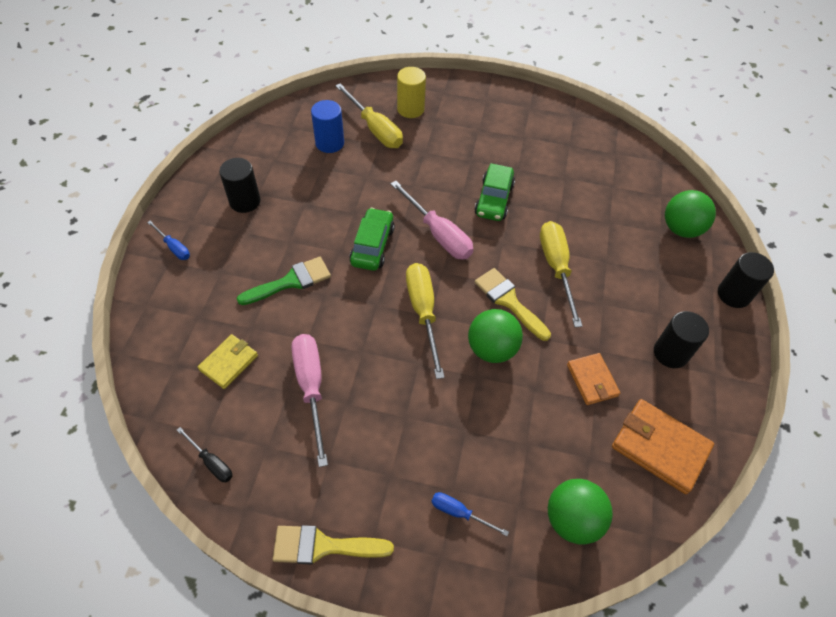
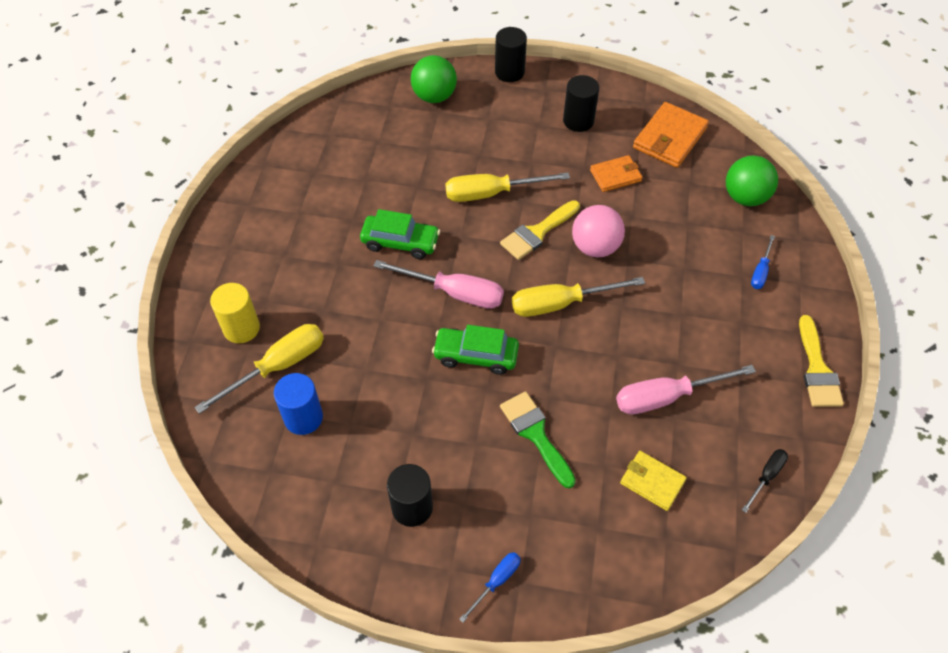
camera: 90 degrees left, 0 degrees up
pink screwdriver [390,181,474,260] -> pink screwdriver turned 60 degrees clockwise [374,260,504,309]
green ball [468,309,523,363] -> pink ball [572,205,625,258]

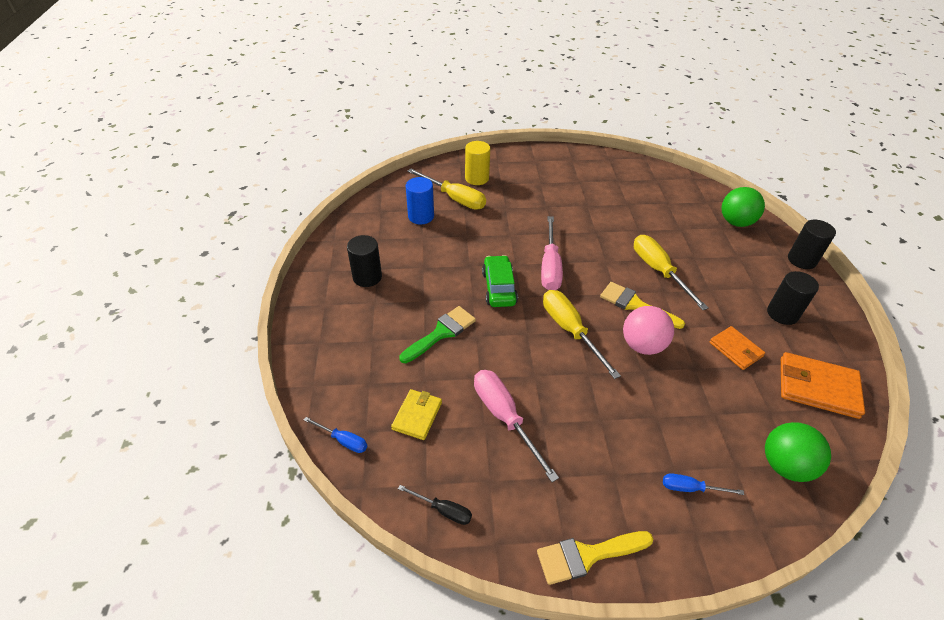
camera: 75 degrees right, 10 degrees down
green car [360,209,440,259] -> none
blue screwdriver [459,552,521,622] -> blue screwdriver moved to [304,417,367,453]

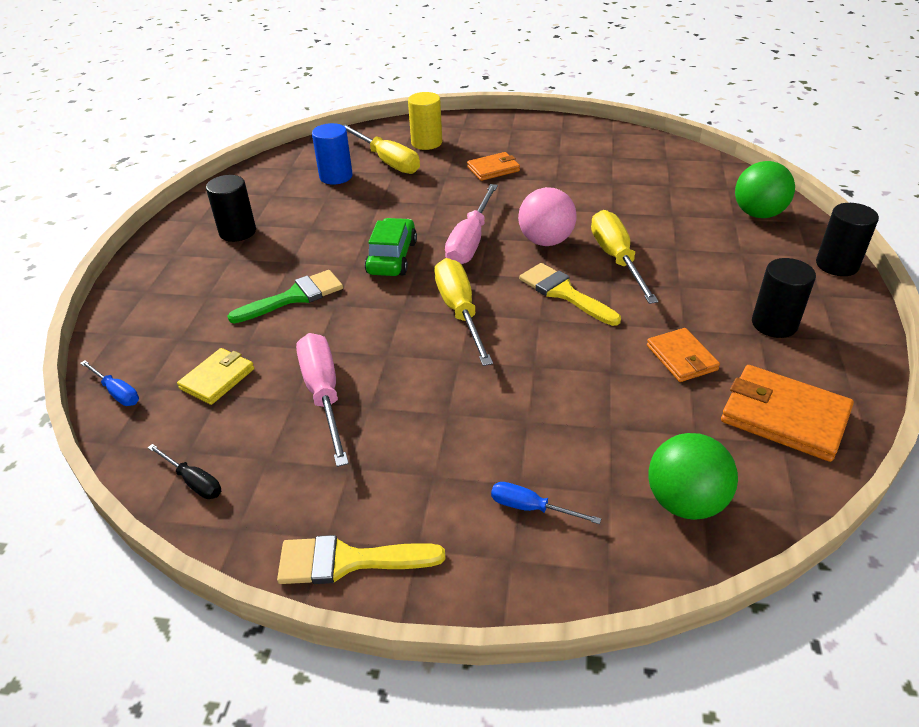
camera: 15 degrees right, 5 degrees down
pink ball [623,306,674,355] -> pink ball moved to [518,187,577,246]
none -> orange wallet [467,152,520,181]

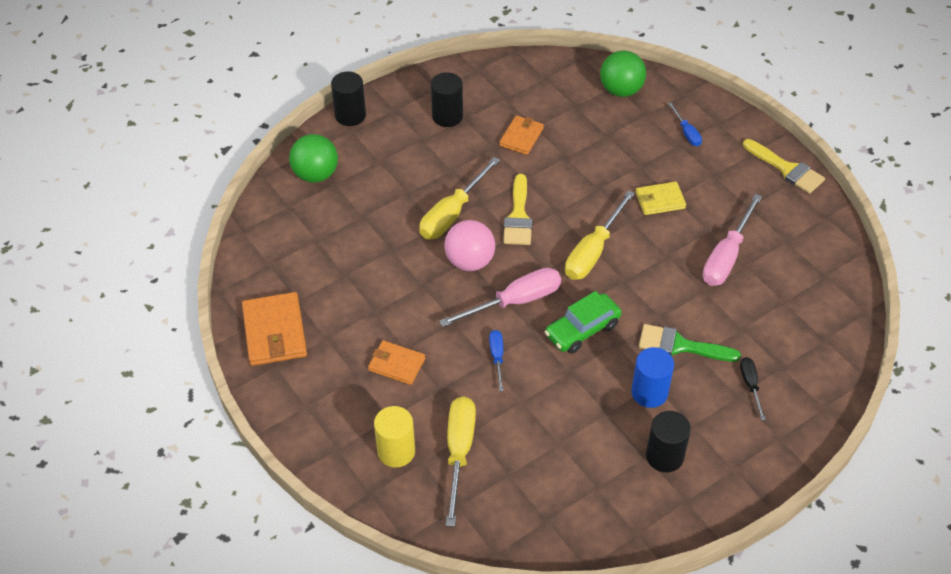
camera: 135 degrees left, 10 degrees up
blue screwdriver [80,360,139,406] -> blue screwdriver moved to [489,330,504,391]
black screwdriver [147,444,221,499] -> black screwdriver moved to [740,357,766,421]
yellow wallet [177,348,254,405] -> yellow wallet moved to [636,182,686,215]
blue cylinder [312,123,353,185] -> blue cylinder moved to [631,347,674,408]
orange wallet [721,365,854,462] -> orange wallet moved to [242,292,307,366]

